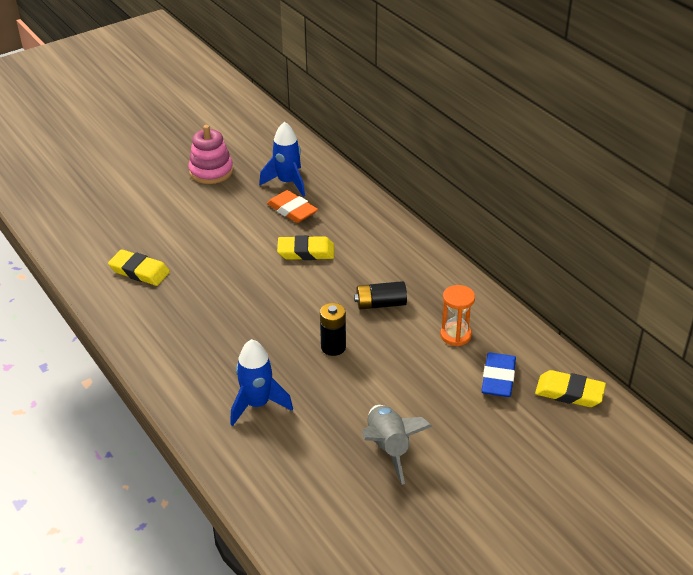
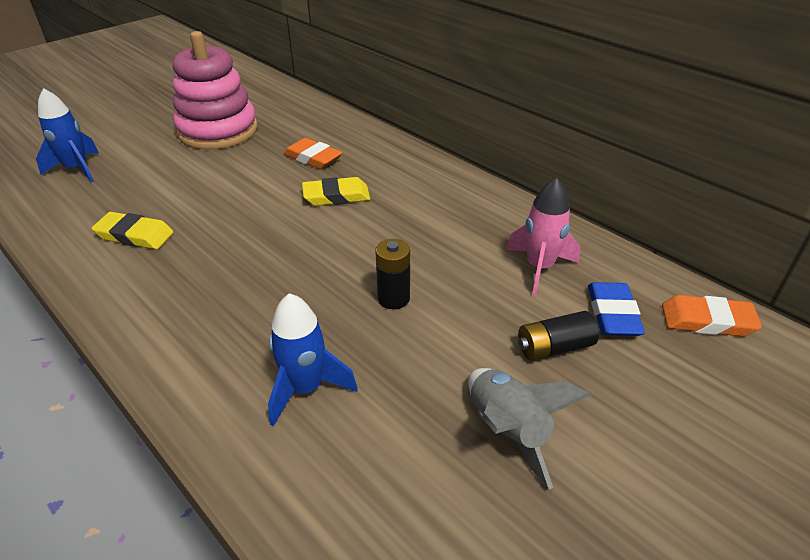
camera: 10 degrees left, 0 degrees up
pink stacking toy [188,125,233,184] -> pink stacking toy [173,31,258,150], size x1.65
blue rocket [259,122,305,197] -> blue rocket moved to [36,88,99,182]
black battery [354,281,407,310] -> black battery moved to [518,311,599,361]
orange hourglass [440,285,475,346] -> pink rocket [506,177,580,296]
yellow eraser [535,370,606,407] -> orange eraser [662,295,762,336]

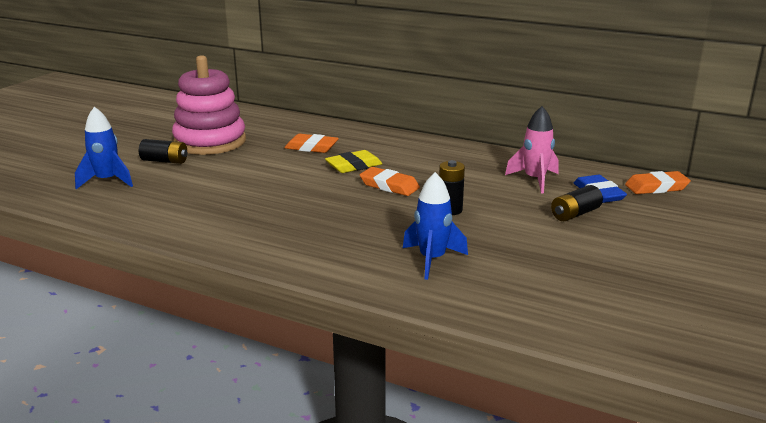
camera: 20 degrees left, 15 degrees down
yellow eraser [92,212,173,249] -> none
grey rocket [468,368,591,489] -> none
none -> black battery [139,139,187,164]
none -> orange eraser [360,167,420,196]

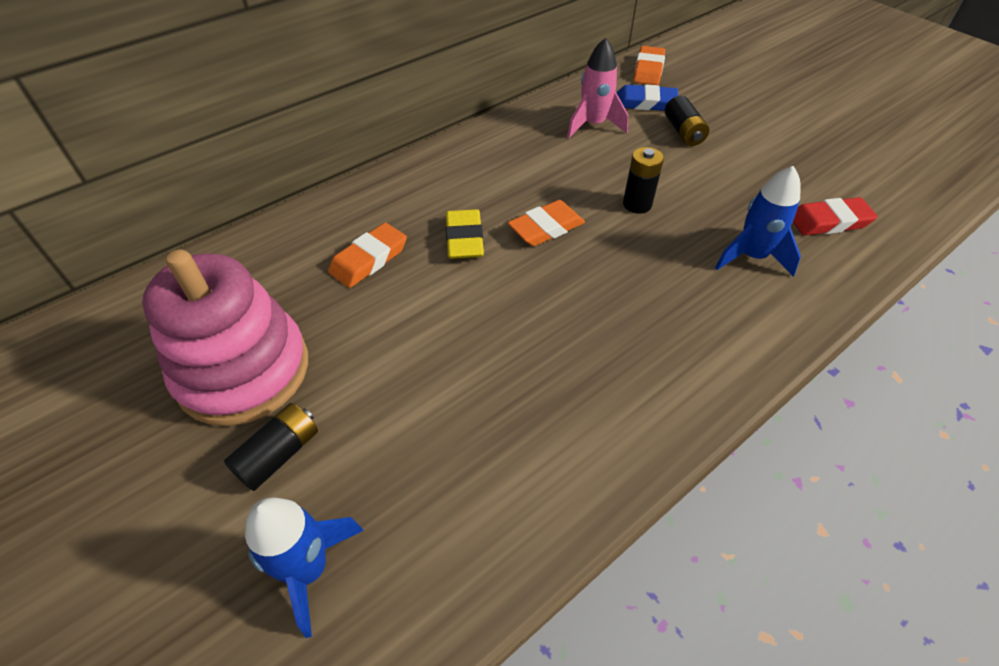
camera: 65 degrees left, 25 degrees up
none -> red eraser [793,197,878,236]

